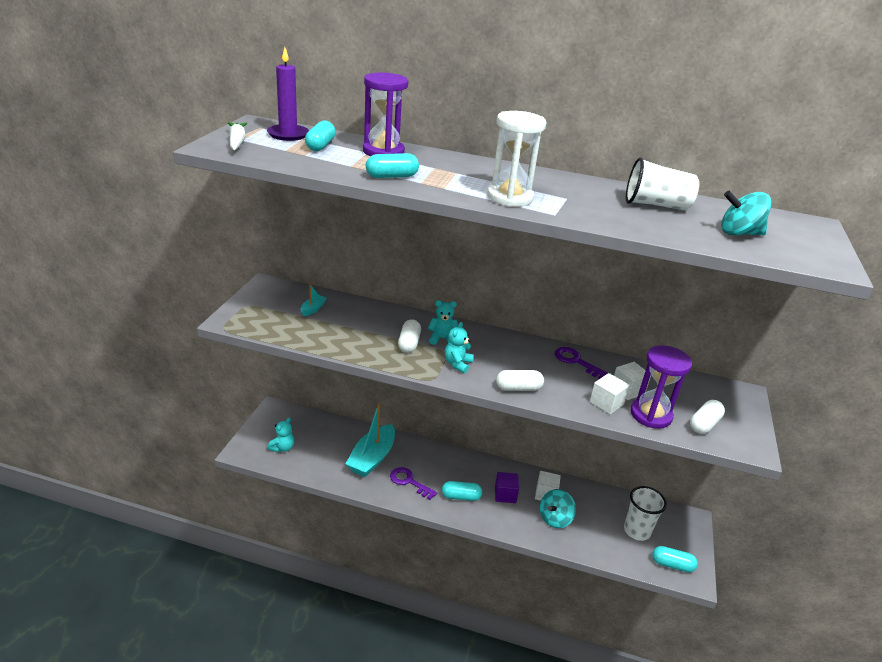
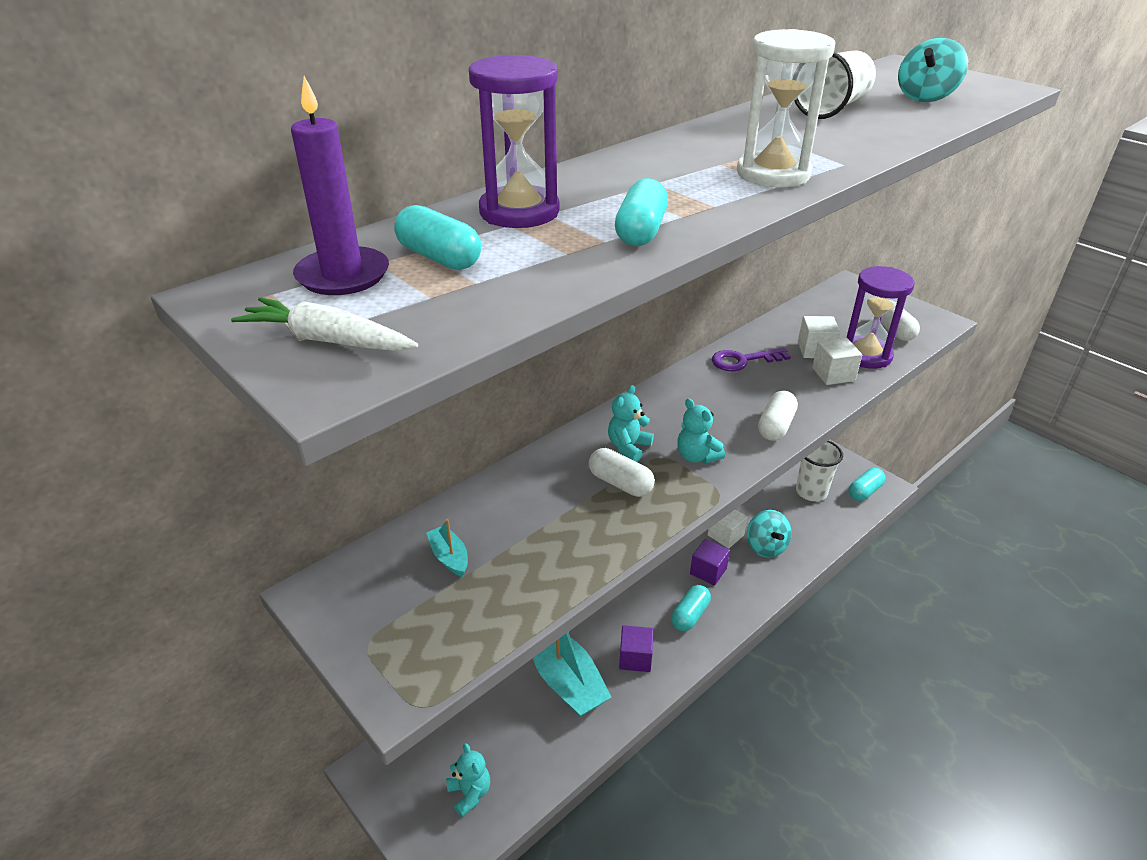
camera: 55 degrees left, 5 degrees up
purple key [390,467,437,500] -> purple cube [619,625,653,672]

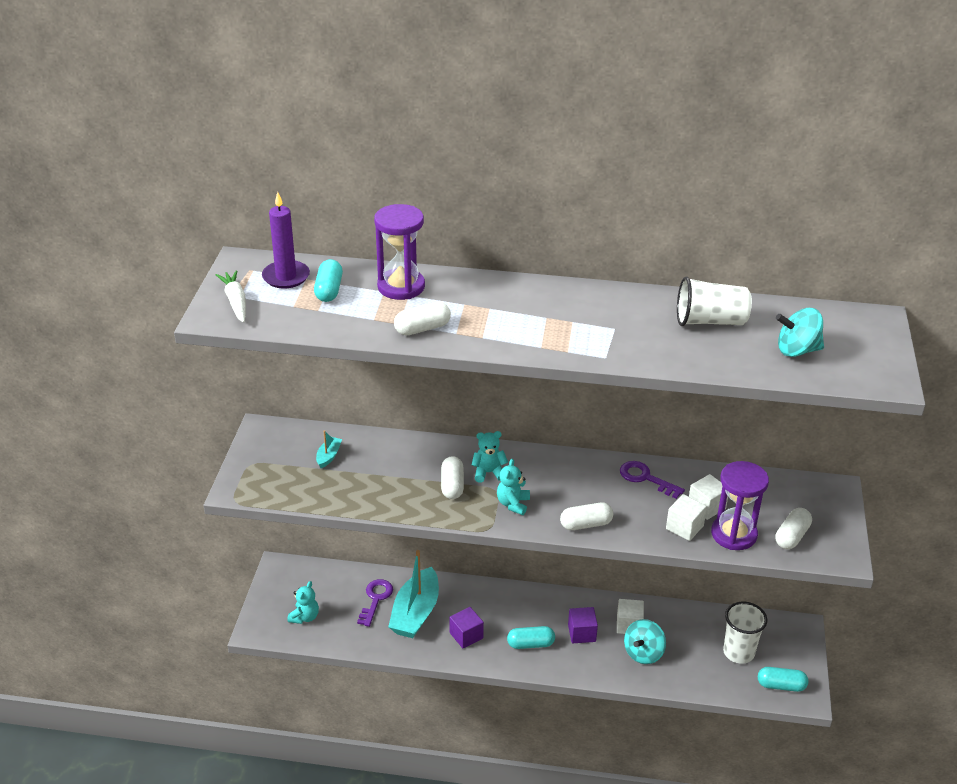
camera: 50 degrees right, 0 degrees up
turquoise capsule [615,178,668,246] -> white capsule [394,302,451,335]
white hourglass [737,29,835,187] -> none
none -> purple key [357,579,393,627]

